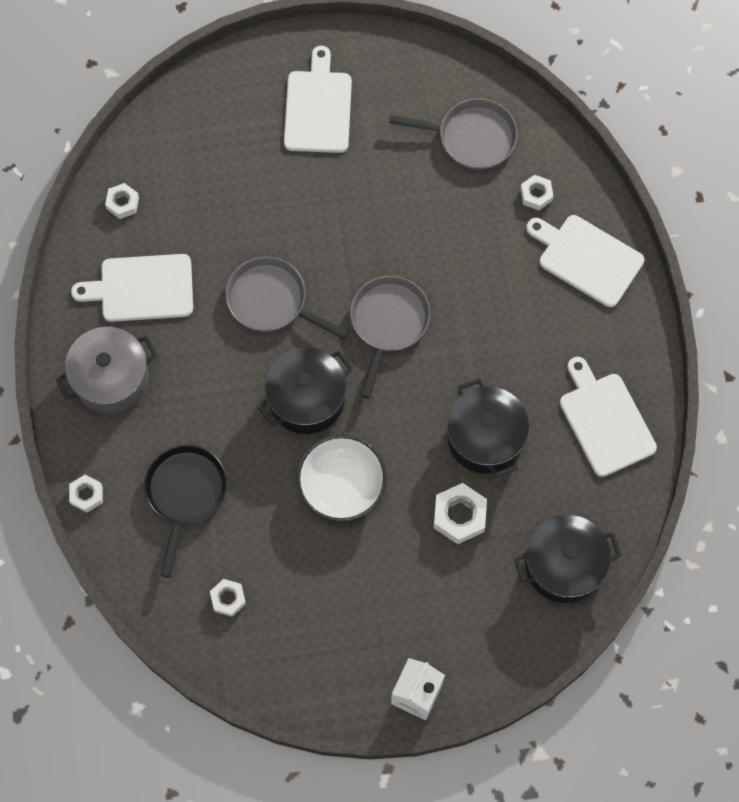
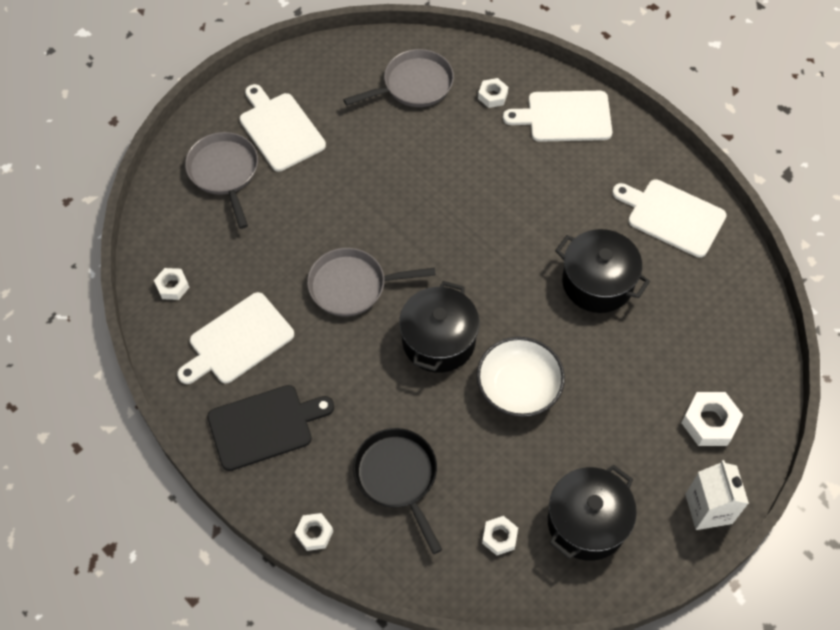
camera: 35 degrees left, 10 degrees down
grey pot [56,327,157,414] -> black cutting board [207,385,334,471]
grey pan [350,276,430,398] -> grey pan moved to [185,132,258,229]
white nut [434,483,487,544] -> white nut moved to [681,392,743,446]
black pot [514,515,621,603] -> black pot moved to [548,464,637,561]

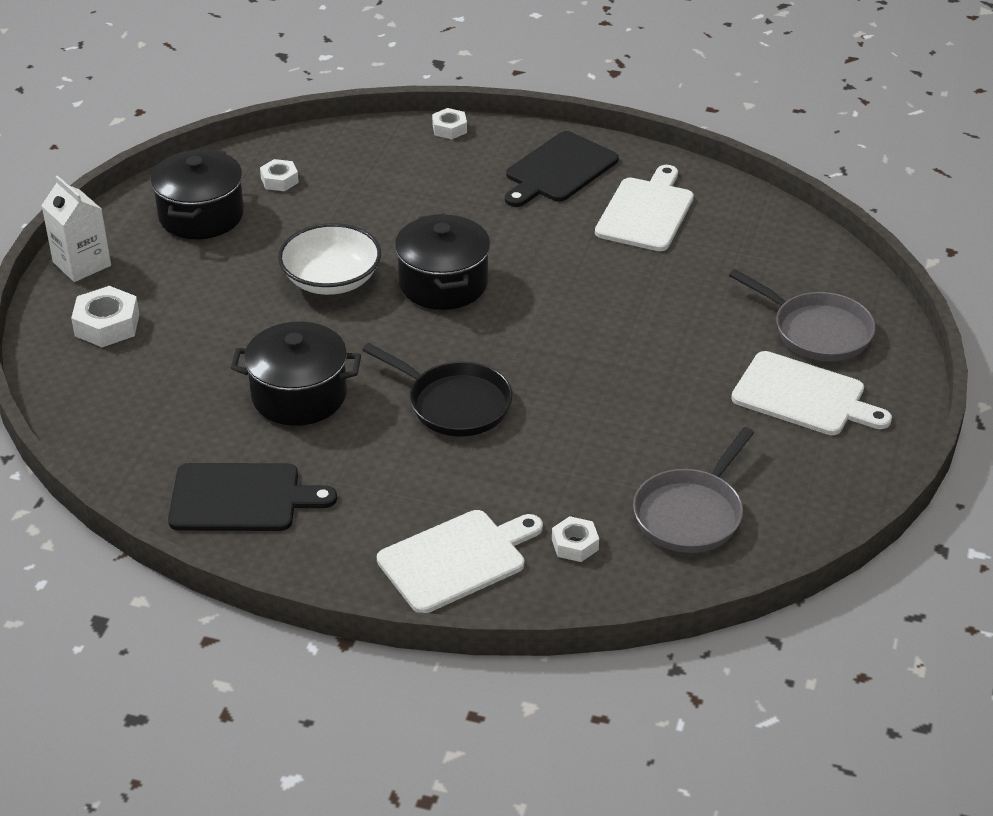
camera: 150 degrees right, 20 degrees down
white nut [154,268,190,300] -> none
grey pan [307,248,436,317] -> none
black pan [353,428,442,554] -> black pan moved to [362,343,512,436]
white cutting board [612,179,727,258] -> black cutting board [168,463,337,531]

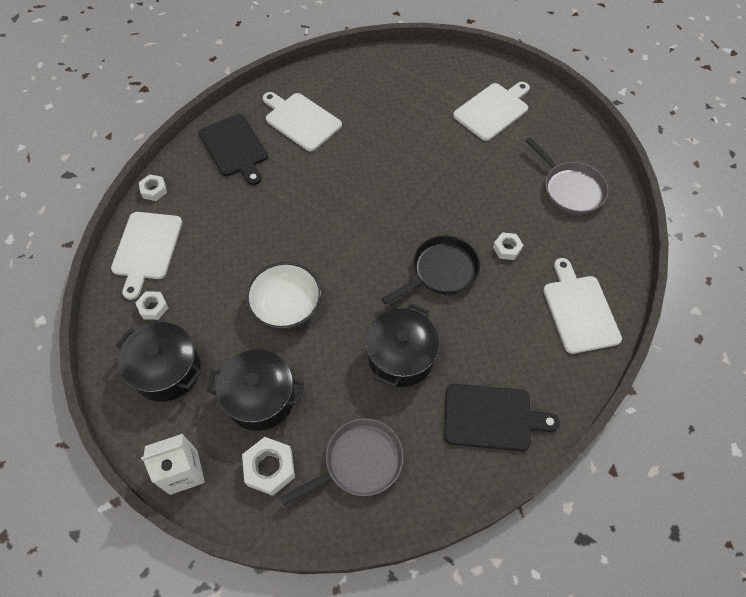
camera: 70 degrees left, 20 degrees up
black cutting board [168,463,337,531] -> black cutting board turned 75 degrees clockwise [444,384,560,451]
black pot [395,213,491,310] -> black pot moved to [207,349,304,431]
white nut [552,516,599,562] -> white nut moved to [493,232,523,260]
grey pan [729,269,876,361] -> grey pan moved to [280,418,404,506]
none -> white cutting board [111,212,182,300]

